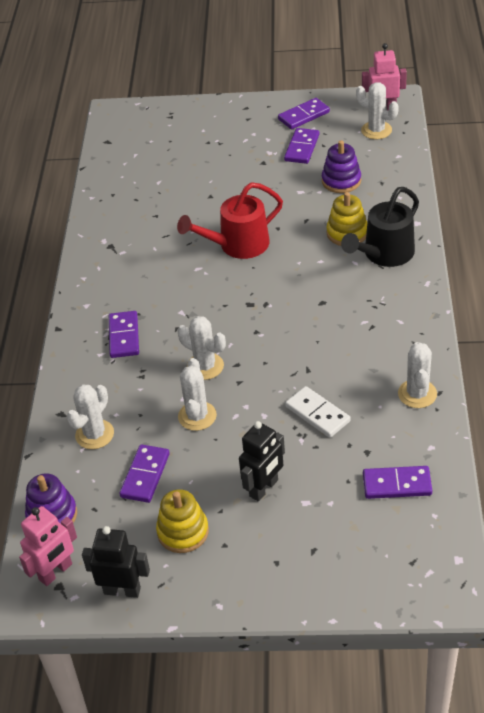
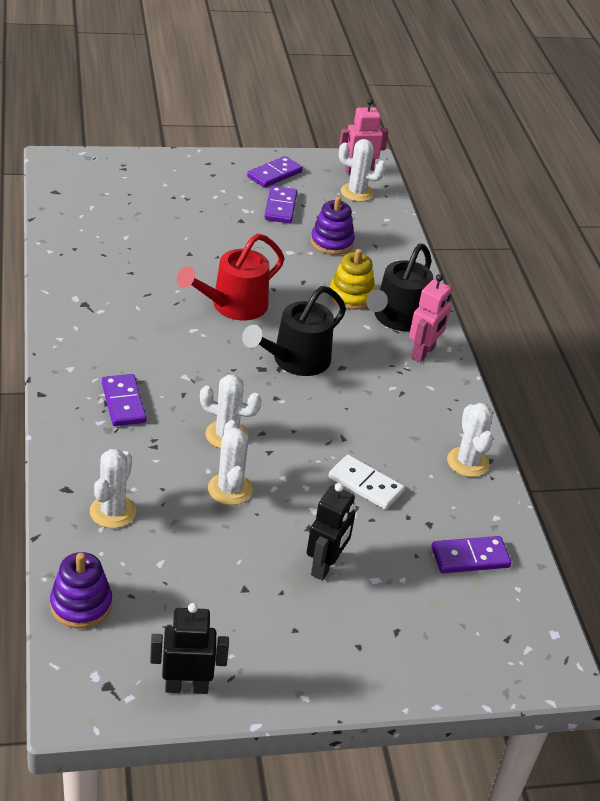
camera: 20 degrees left, 5 degrees down
pink robot [19,506,77,586] -> pink robot moved to [409,274,452,362]
purple domino [119,444,170,503] -> none
yellow stacking toy [156,489,209,553] -> none
none -> black watering can [242,286,346,376]

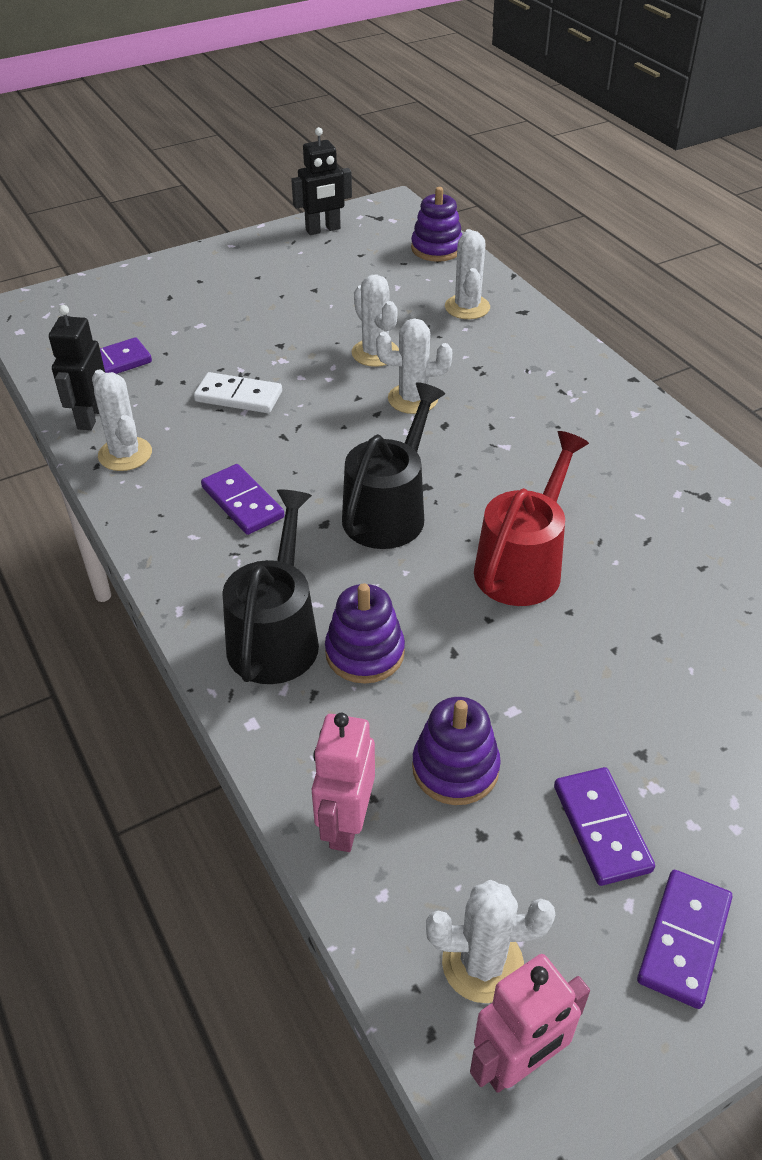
camera: 165 degrees right, 5 degrees up
purple domino [102,374,147,426] -> purple domino moved to [201,464,284,535]
black robot [306,483,355,580] -> black robot moved to [49,305,105,430]
yellow stacking toy [329,249,375,310] -> purple stacking toy [325,583,405,684]
pink robot [409,274,452,362] -> pink robot moved to [312,713,375,852]

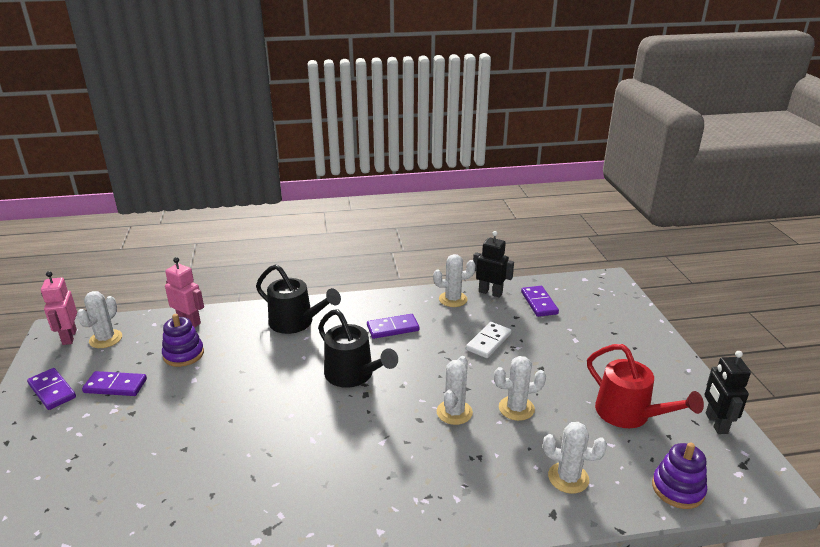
camera: 110 degrees right, 15 degrees down
purple stacking toy [325,583,405,684] -> none
red watering can [474,431,589,606] -> red watering can moved to [587,344,704,428]

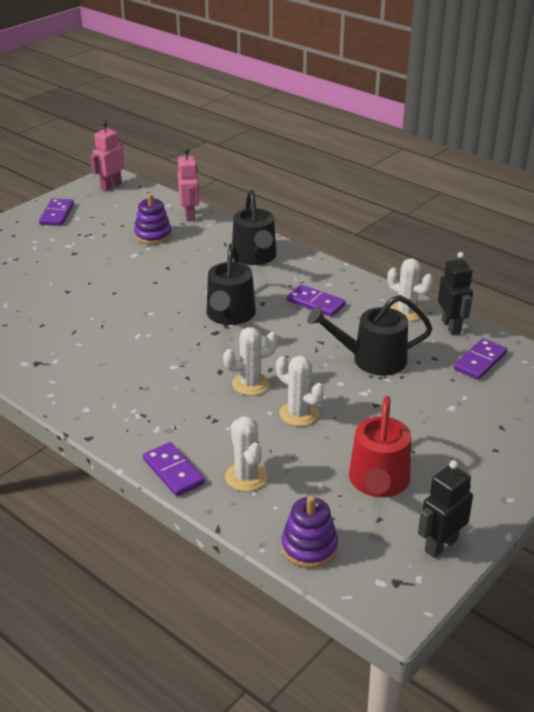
camera: 50 degrees right, 5 degrees up
white cactus [77,291,122,348] -> none
purple domino [82,371,147,396] -> purple domino moved to [143,442,205,496]
white domino [466,322,511,358] -> black watering can [307,295,433,376]

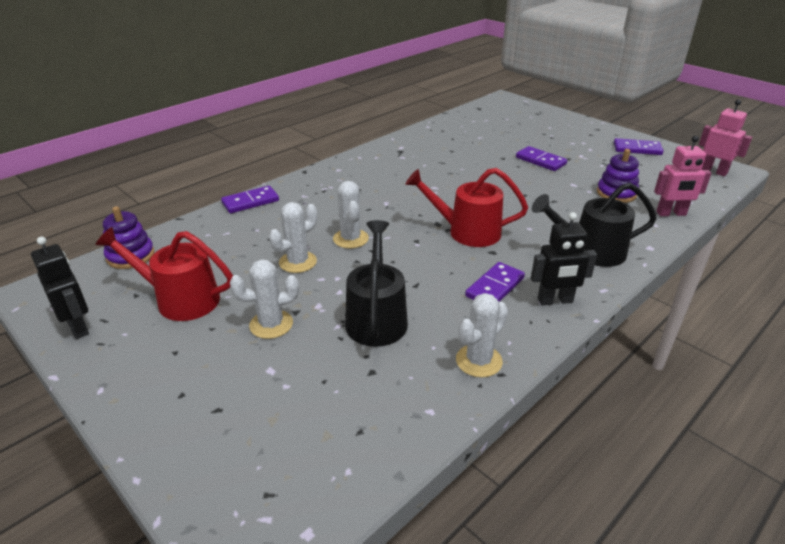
camera: 95 degrees right, 0 degrees up
black watering can [207,243,256,325] -> red watering can [405,168,528,247]
white cactus [225,417,268,491] -> white cactus moved to [230,260,299,339]
black robot [438,252,473,335] -> black robot moved to [531,212,597,306]
purple domino [454,338,507,380] -> purple domino moved to [516,146,567,171]

